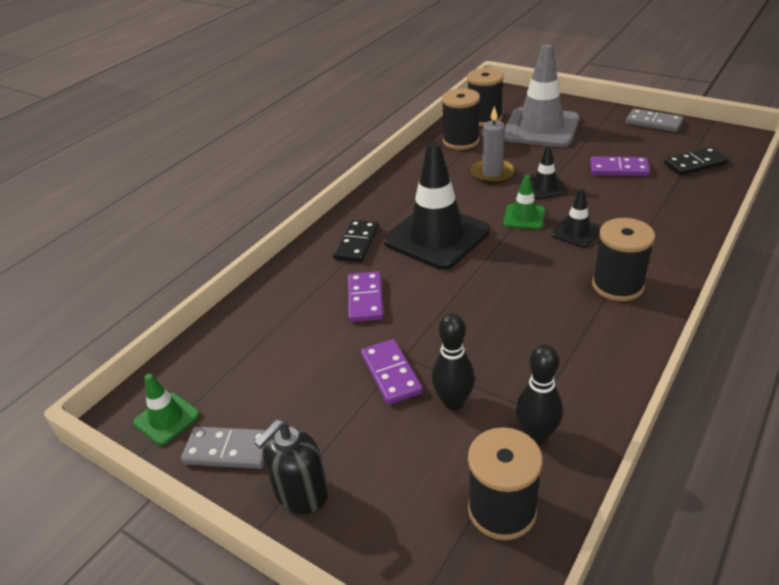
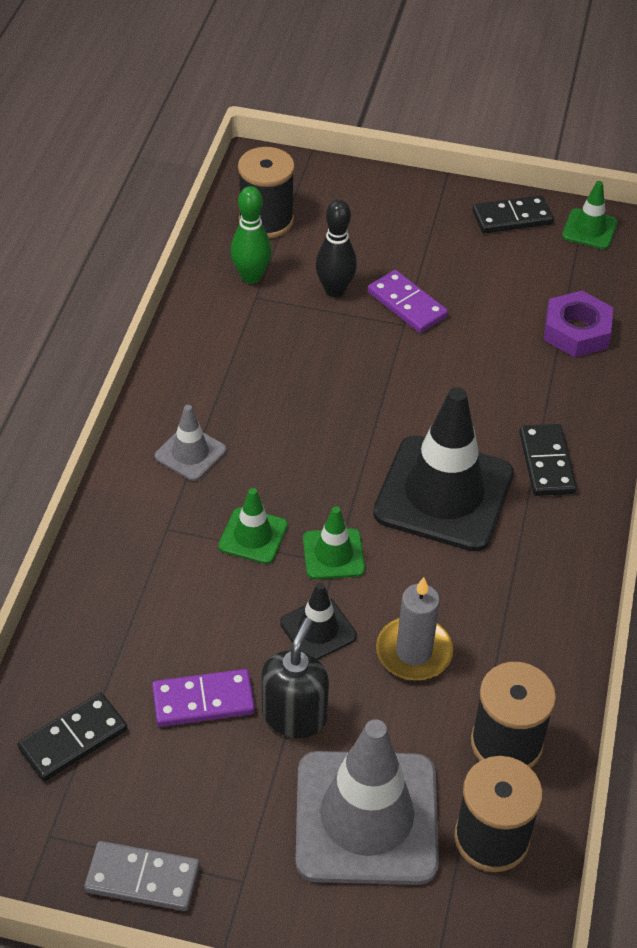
camera: 155 degrees right, 10 degrees up
grey domino [181,426,265,469] -> black domino [472,195,554,234]
black soap dispenser [254,419,328,514] -> black soap dispenser moved to [262,618,329,738]
purple domino [348,271,384,322] -> none
black bowling pin [516,344,563,444] -> green bowling pin [231,186,272,284]
black traffic cone [551,189,601,248] -> green traffic cone [218,488,288,564]
black spool [592,218,655,301] -> grey traffic cone [155,405,226,481]
none -> purple nut [544,291,613,357]

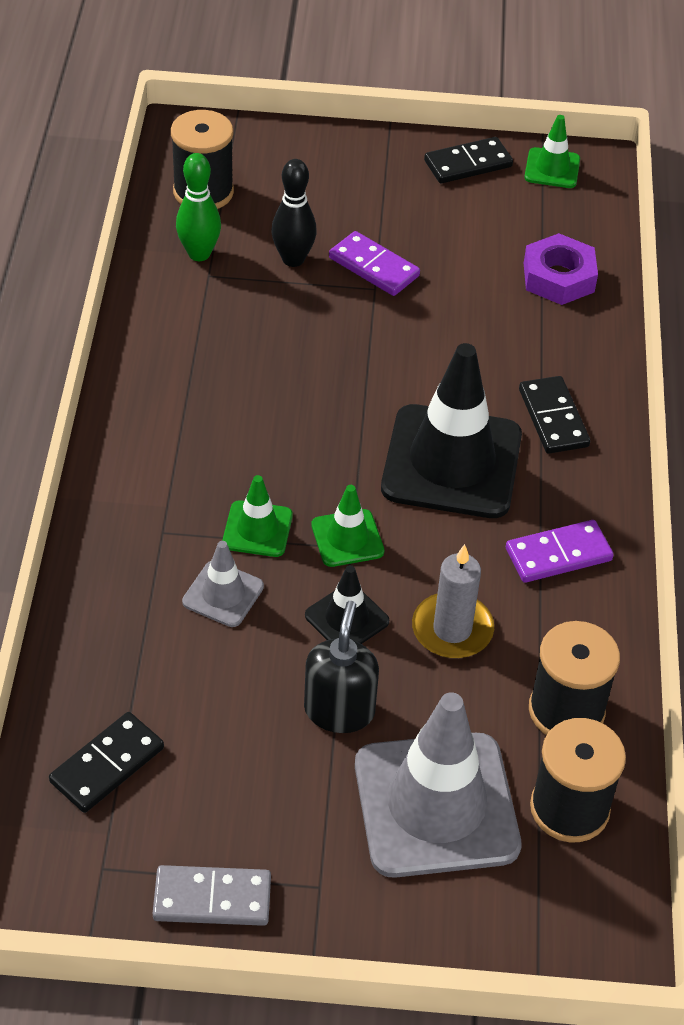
camera: 10 degrees left, 0 degrees up
purple domino [152,669,255,727] -> purple domino moved to [506,520,614,583]
grey traffic cone [155,405,226,481] -> grey traffic cone moved to [182,541,264,627]

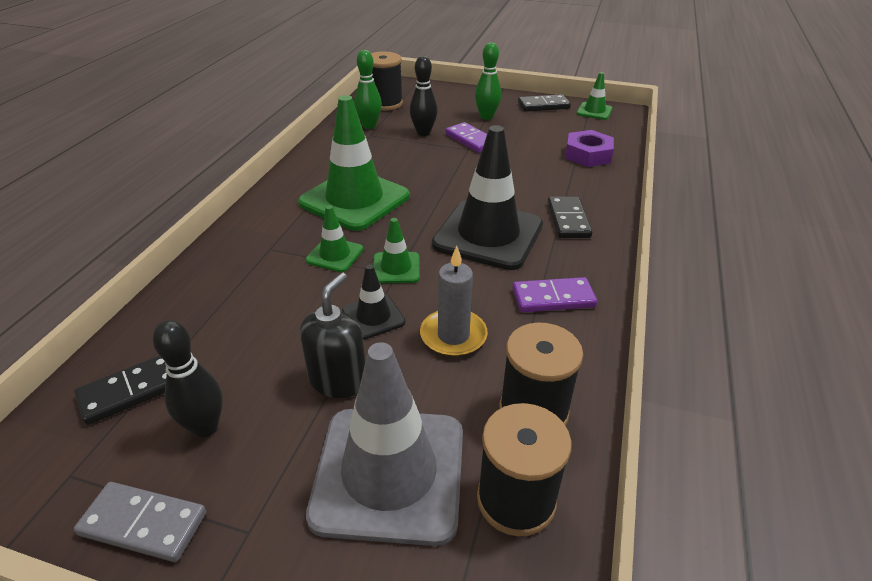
camera: 15 degrees right, 10 degrees down
grey traffic cone [182,541,264,627] -> none
none -> black bowling pin [152,320,223,437]
none -> green traffic cone [298,95,410,231]
none -> green bowling pin [475,42,501,120]

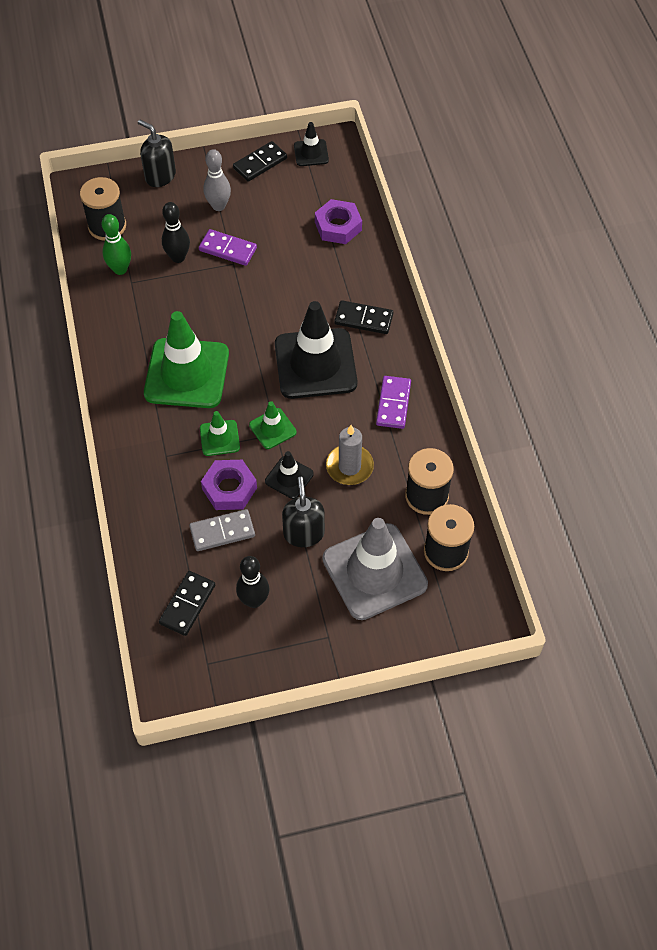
camera: 30 degrees left, 20 degrees up
grey domino [74,482,206,562] -> grey domino moved to [189,509,255,551]
green bowling pin [475,42,501,120] -> grey bowling pin [203,149,231,211]
purple domino [512,277,597,312] -> purple domino turned 45 degrees counterclockwise [376,376,411,429]
black domino [548,196,592,238] -> black domino turned 45 degrees counterclockwise [335,300,393,334]
green traffic cone [576,72,613,120] -> black traffic cone [294,122,329,166]
none -> black soap dispenser [138,120,176,187]
none -> purple nut [201,460,257,510]

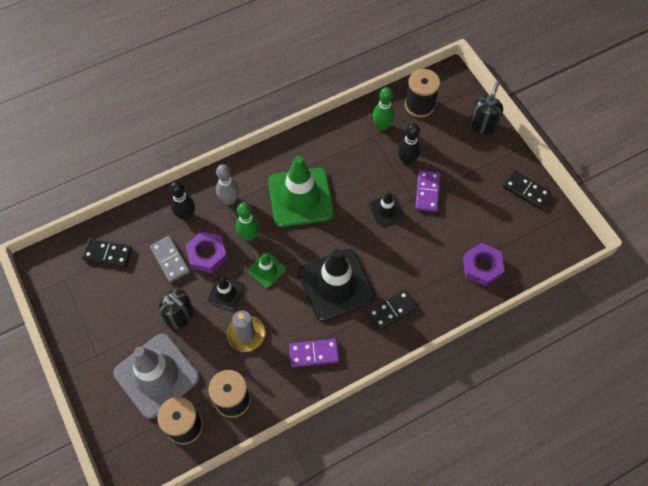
camera: 75 degrees right, 5 degrees up
green traffic cone [200,411,240,456] -> green bowling pin [236,202,260,241]
grey bowling pin [203,149,231,211] -> grey bowling pin moved to [216,164,239,205]
black bowling pin [236,556,269,608] -> black bowling pin moved to [169,181,195,221]
black soap dispenser [282,477,325,547] -> black soap dispenser turned 60 degrees clockwise [159,289,194,329]
black traffic cone [294,122,329,166] -> black traffic cone moved to [369,191,404,226]
black domino [335,300,393,334] -> black domino turned 60 degrees clockwise [367,289,418,331]

